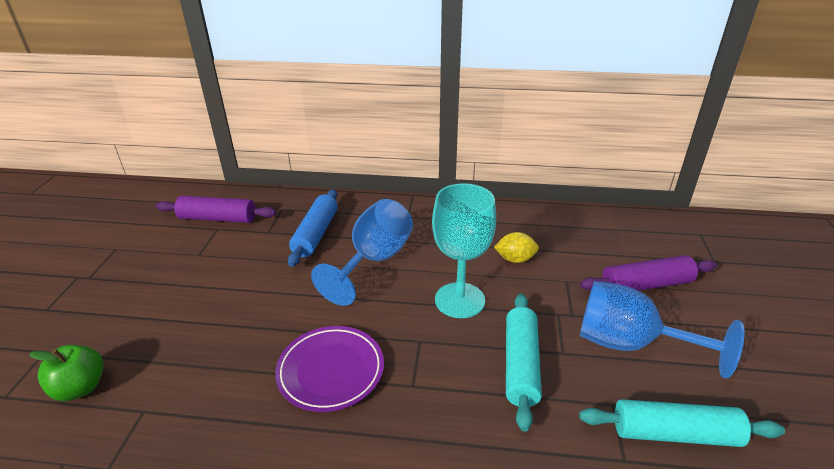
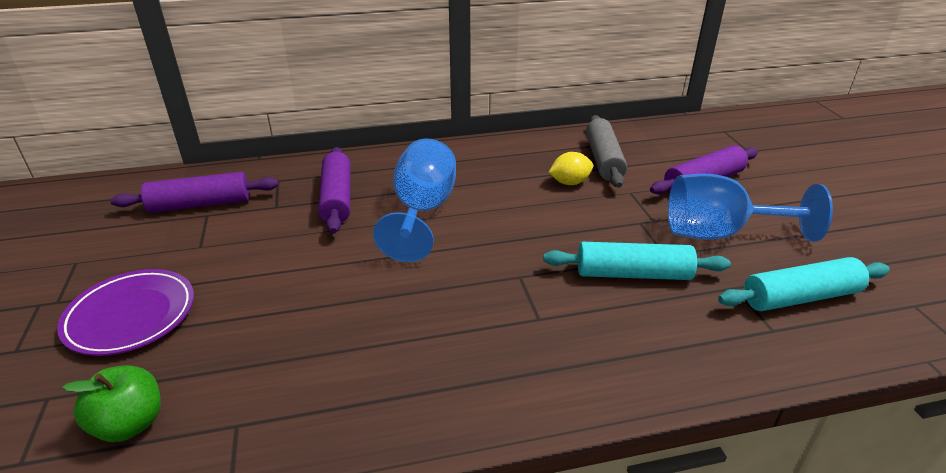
camera: 20 degrees left, 0 degrees up
purple plate [275,326,384,412] -> purple plate moved to [57,269,194,356]
blue rolling pin [288,189,338,267] -> purple rolling pin [318,147,351,234]
turquoise goblet [432,183,496,318] -> none
turquoise rolling pin [506,294,542,432] -> turquoise rolling pin turned 75 degrees counterclockwise [543,242,731,280]
none -> grey rolling pin [586,115,627,188]

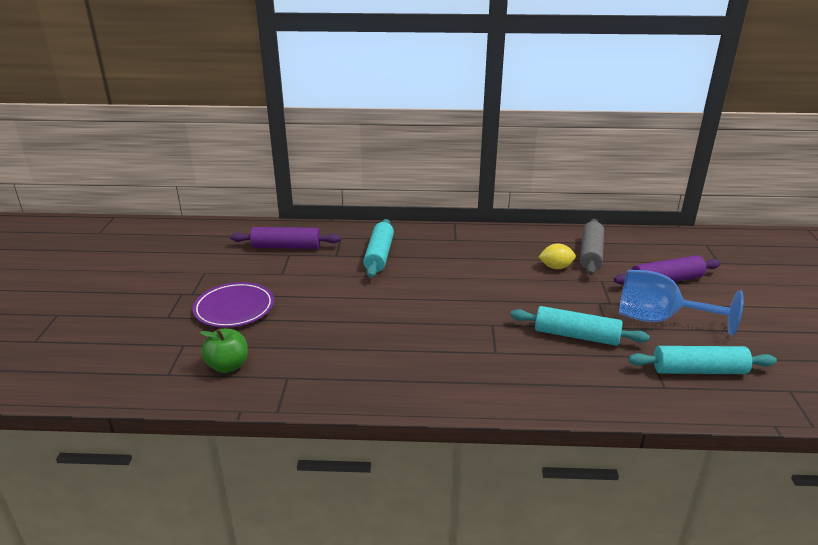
camera: 15 degrees right, 5 degrees down
purple rolling pin [318,147,351,234] -> turquoise rolling pin [363,219,394,278]
blue goblet [373,138,456,262] -> none

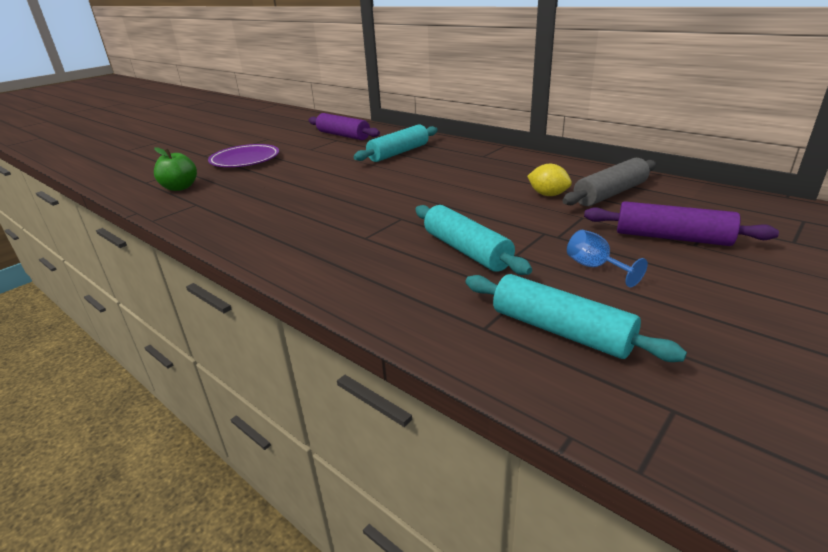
camera: 40 degrees right, 0 degrees up
blue goblet [619,270,744,335] -> blue goblet [567,230,648,287], size x0.47

